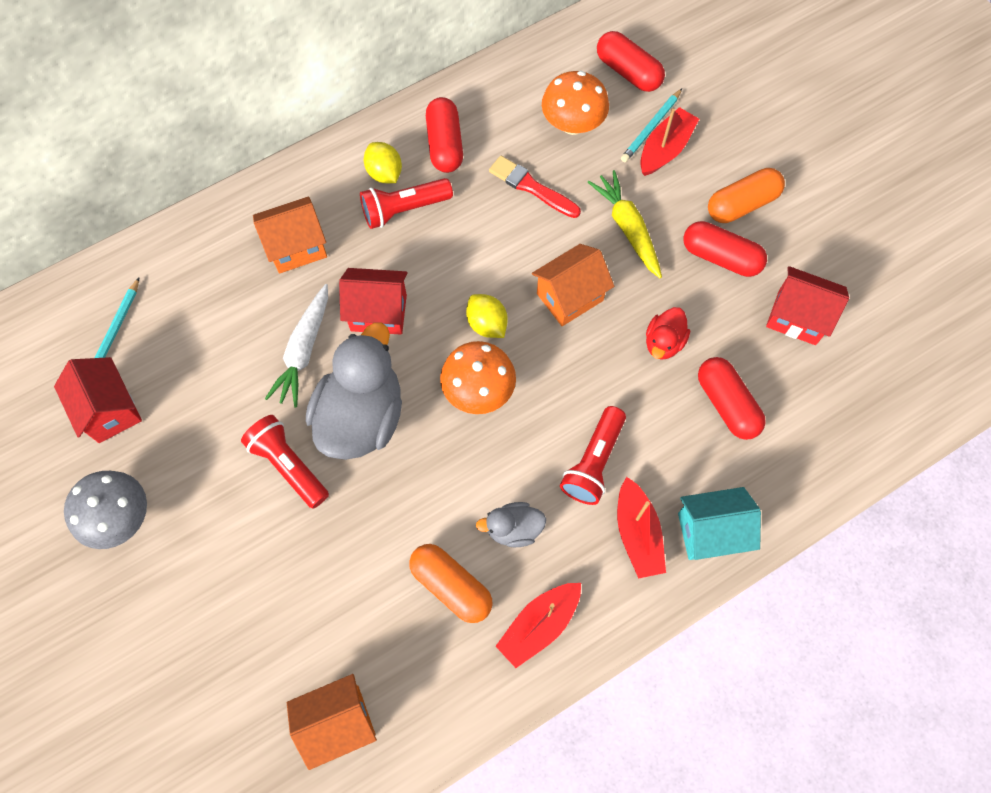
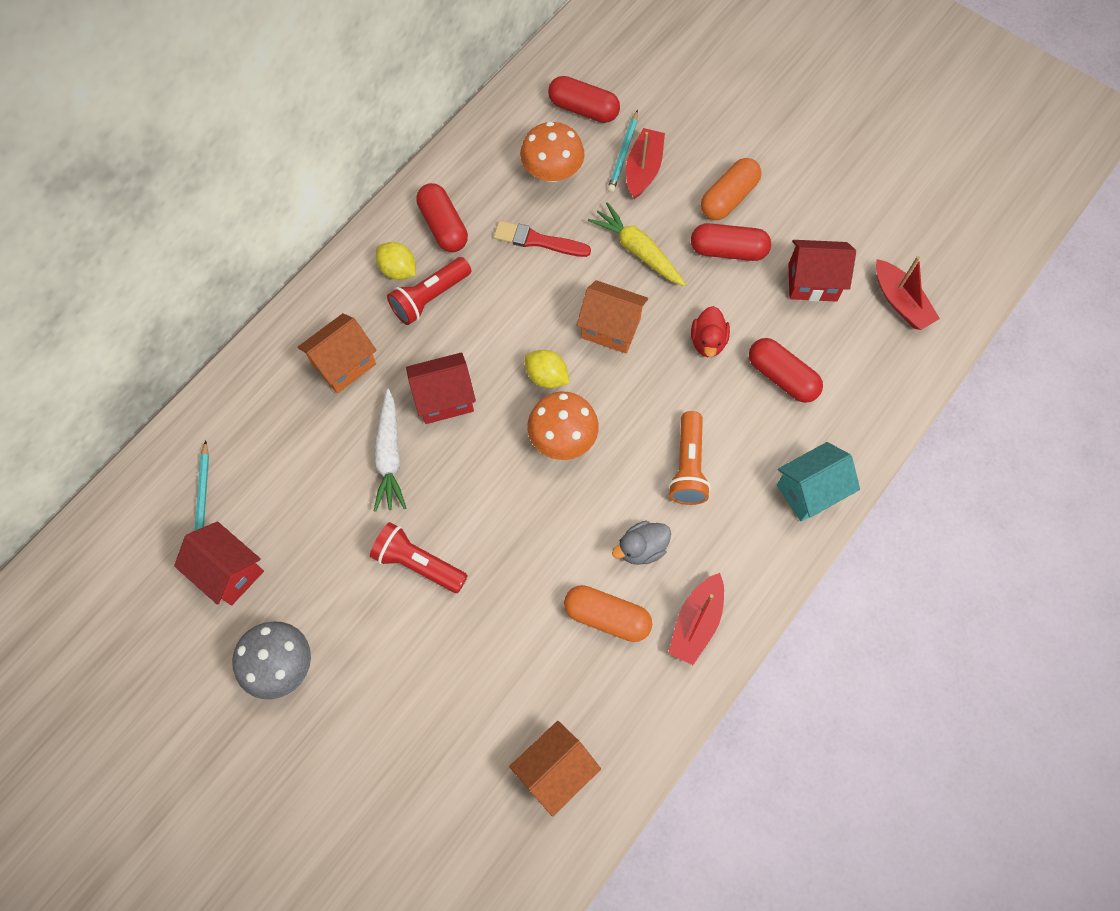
camera: 20 degrees left, 0 degrees up
grey duck [306,323,402,460] -> none
orange house [532,244,614,326] -> orange house turned 75 degrees clockwise [577,280,648,354]
red flashlight [560,406,626,505] -> orange flashlight [668,411,711,505]
red boat [617,477,666,579] -> red boat moved to [876,256,940,330]

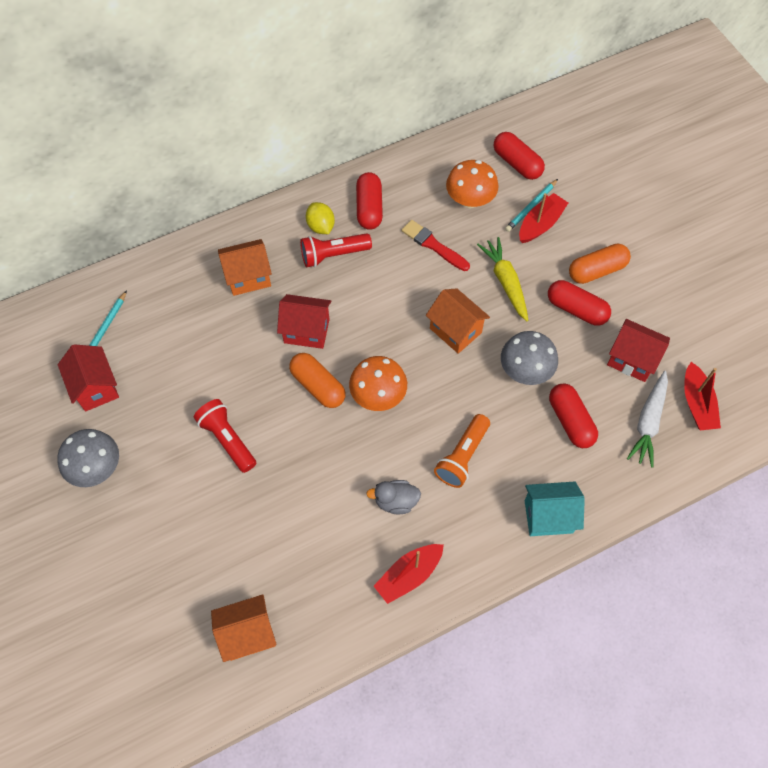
camera: 25 degrees right, 5 degrees down
white carrot [374,389,406,512] -> white carrot moved to [627,371,668,468]
yellow lemon [524,350,570,389] -> none
orange capsule [564,585,652,642] -> orange capsule moved to [289,353,346,408]
red duck [691,306,730,357] -> grey mushroom [501,331,558,385]

